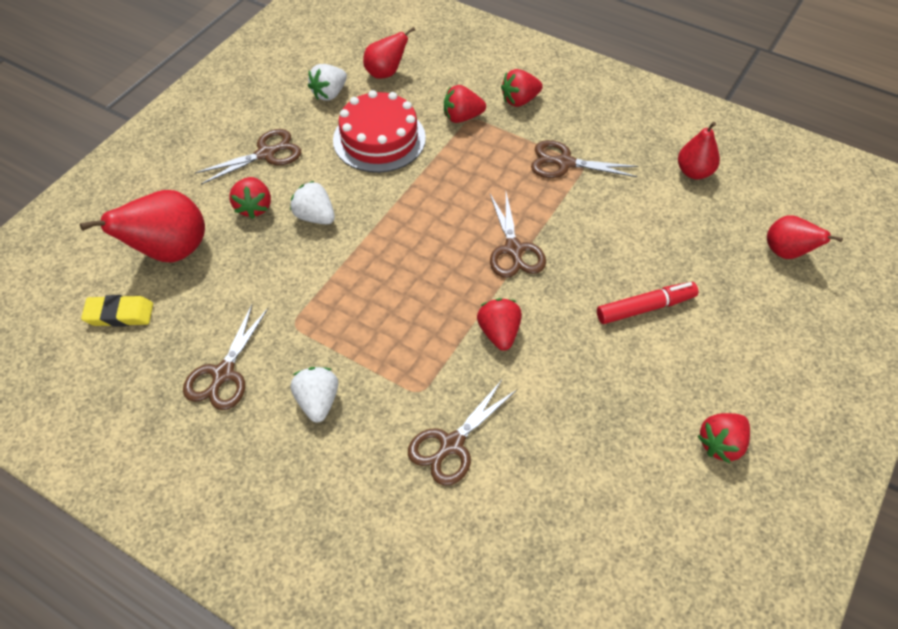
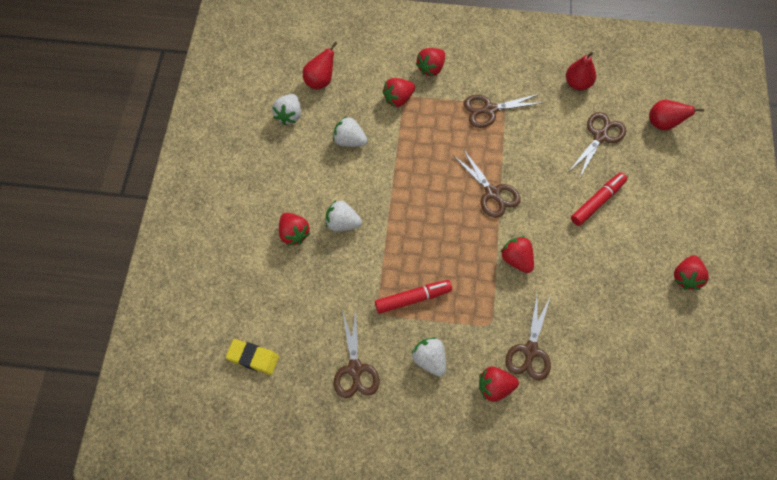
camera: 25 degrees left, 10 degrees up
red pear [80,190,205,263] -> none
yellow eraser [81,295,153,327] -> yellow eraser turned 45 degrees clockwise [226,339,279,375]
brown scissors [195,129,301,185] -> brown scissors moved to [569,112,626,177]
red cake [333,90,426,173] -> white strawberry [333,117,367,147]
none -> red marker [375,280,452,314]
none -> red strawberry [479,366,519,402]

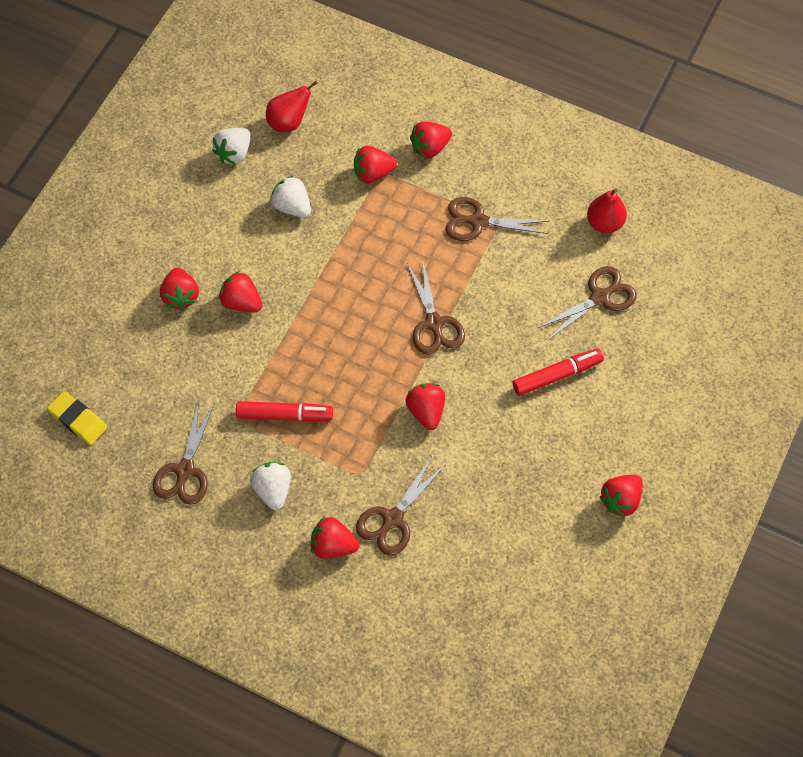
camera: 20 degrees right, 0 degrees up
white strawberry [326,200,362,231] -> red strawberry [219,271,263,312]
red pear [649,100,704,131] -> none

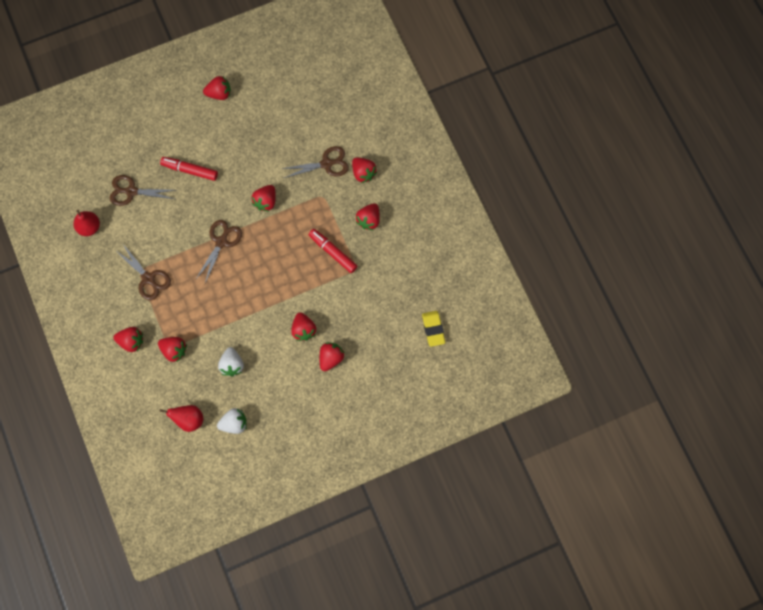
camera: 140 degrees left, 10 degrees up
brown scissors [152,400,214,505] -> none
white strawberry [250,462,291,510] -> red strawberry [356,203,380,230]

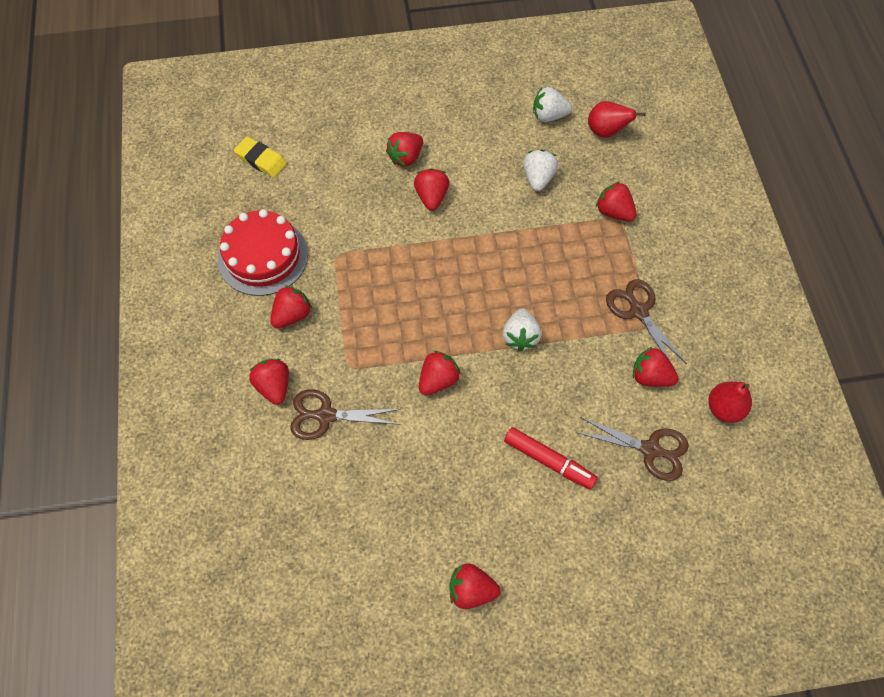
camera: 165 degrees left, 10 degrees down
red strawberry [113,327,143,352] -> red strawberry moved to [633,346,679,387]
brown scissors [196,220,242,283] -> white strawberry [503,309,541,351]
red marker [309,229,357,273] -> none
yellow eraser [422,311,445,347] -> yellow eraser turned 60 degrees counterclockwise [234,137,287,178]
none -> red cake [217,209,308,296]

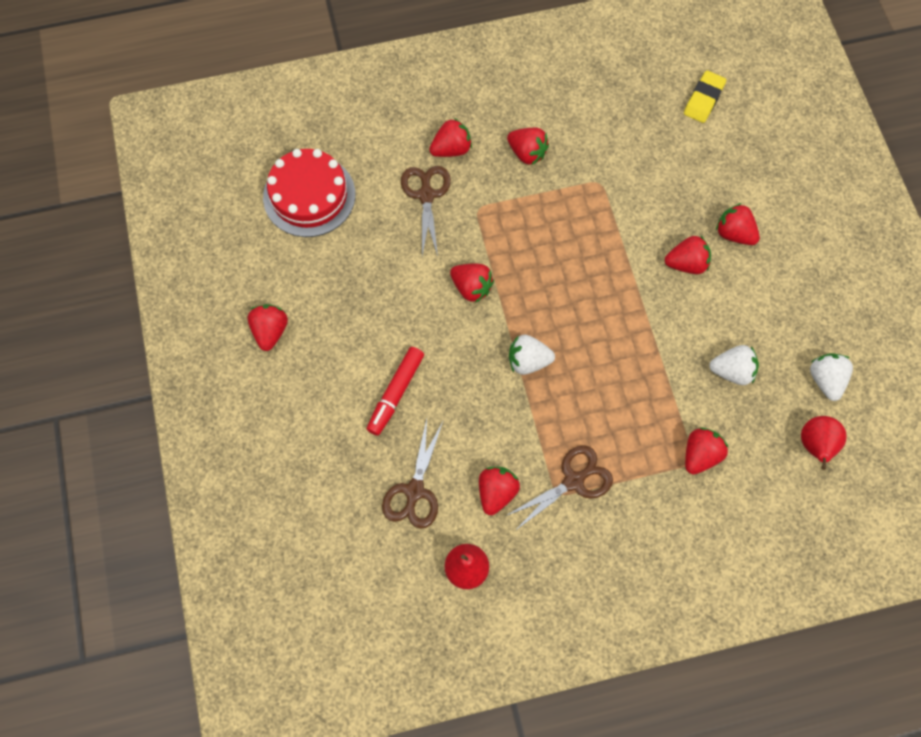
camera: 85 degrees right, 5 degrees up
red cake [217,209,308,296] -> red cake moved to [263,149,355,237]

